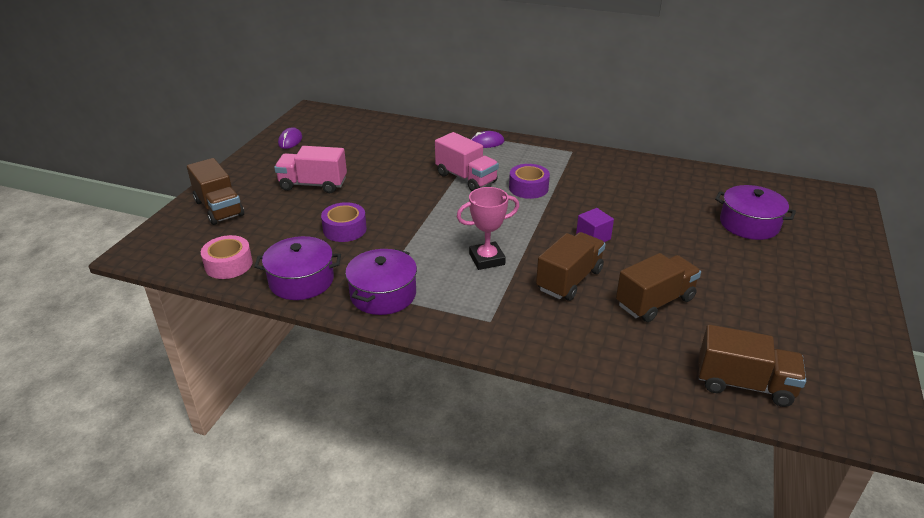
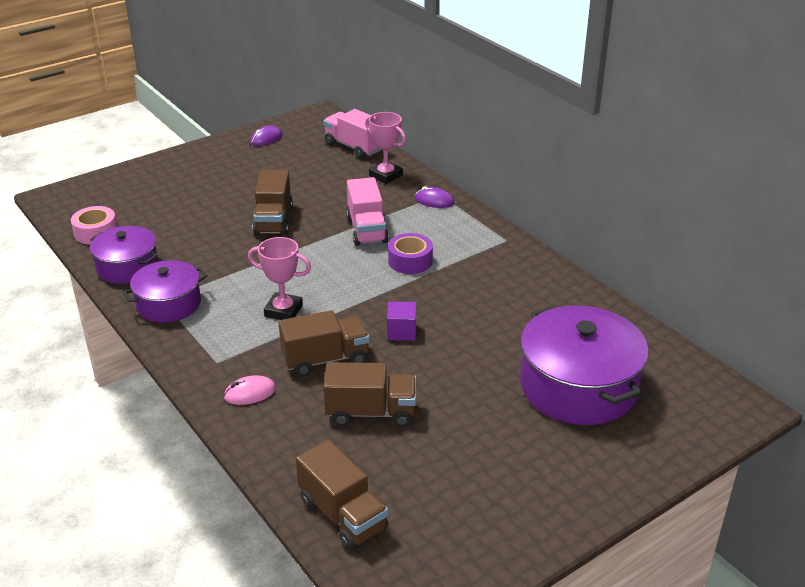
camera: 35 degrees right, 0 degrees up
brown truck [187,158,244,225] -> brown truck moved to [253,170,293,235]
pink truck [274,146,347,193] -> pink truck moved to [323,109,382,159]
purple tape [321,202,367,242] -> none
purple pot [715,185,796,240] -> purple pot [520,305,649,425], size x1.65
none -> pink mouse [223,375,276,405]
none -> pink trophy [365,112,406,184]

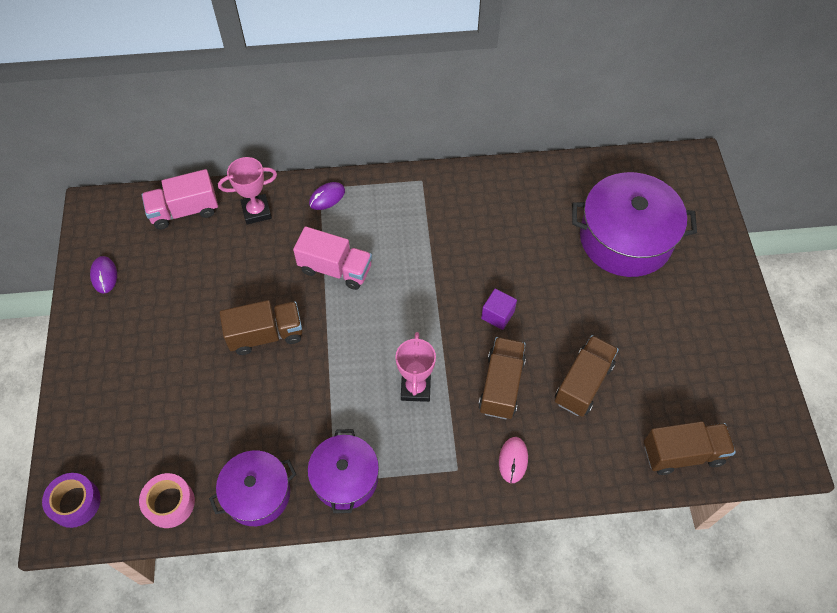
camera: 60 degrees left, 25 degrees up
pink trophy [248,237,311,320] -> pink trophy turned 45 degrees counterclockwise [395,332,436,402]
brown truck [253,170,293,235] -> brown truck turned 45 degrees counterclockwise [220,300,302,355]
purple tape [388,233,433,274] -> purple tape moved to [42,473,101,528]

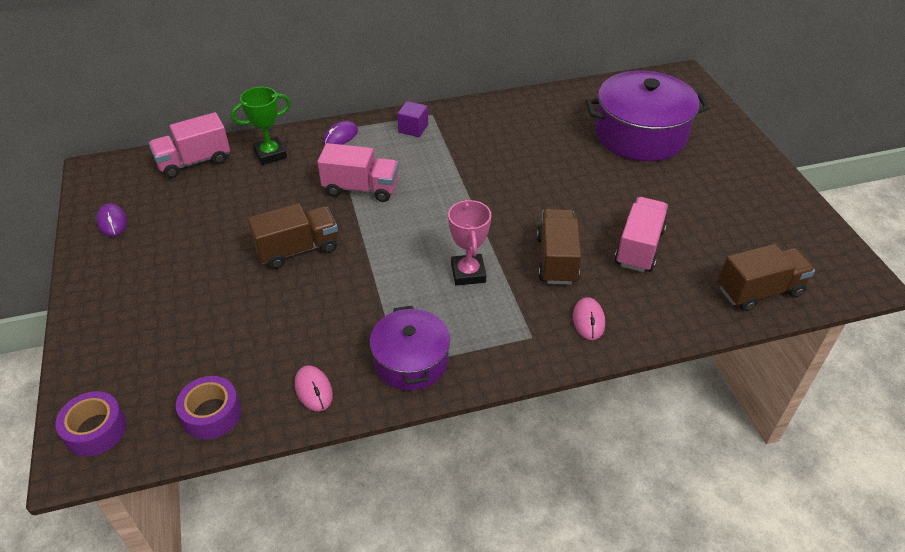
camera: 10 degrees left, 15 degrees down
pink tape [139,473,195,528] -> purple tape [176,376,241,439]
purple pot [209,450,296,526] -> pink mouse [295,365,333,411]
pink trophy [218,157,277,225] -> green trophy [231,87,291,165]
purple cube [481,289,517,330] -> purple cube moved to [397,101,428,137]
brown truck [555,335,619,417] -> pink truck [615,197,668,272]

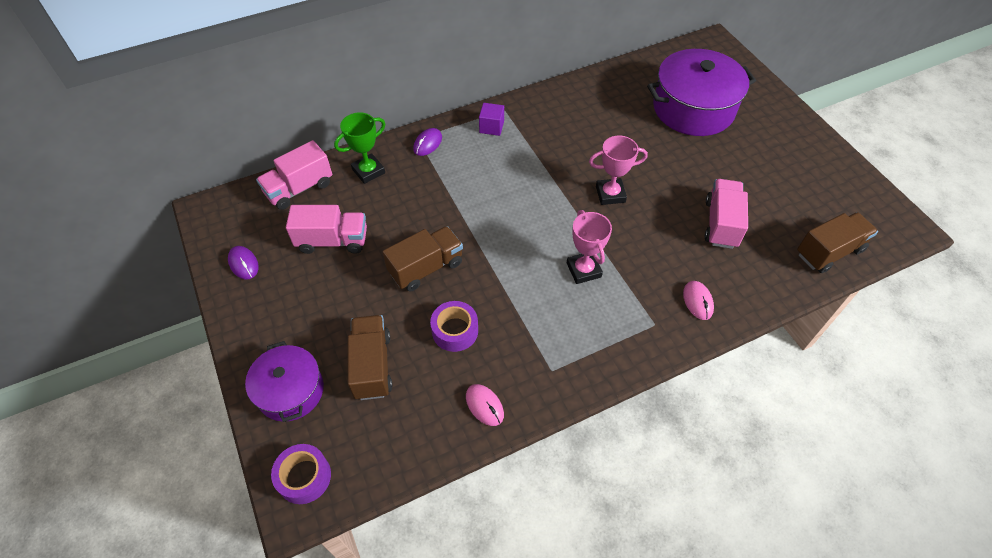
camera: 10 degrees left, 10 degrees up
purple tape [176,376,241,439] -> purple tape moved to [430,301,478,352]
pink truck [317,143,399,202] -> pink truck moved to [286,205,367,254]
purple pot [370,306,450,391] -> purple pot moved to [245,341,324,422]
brown truck [537,209,582,285] -> brown truck moved to [348,315,392,400]
none -> pink trophy [589,136,648,205]

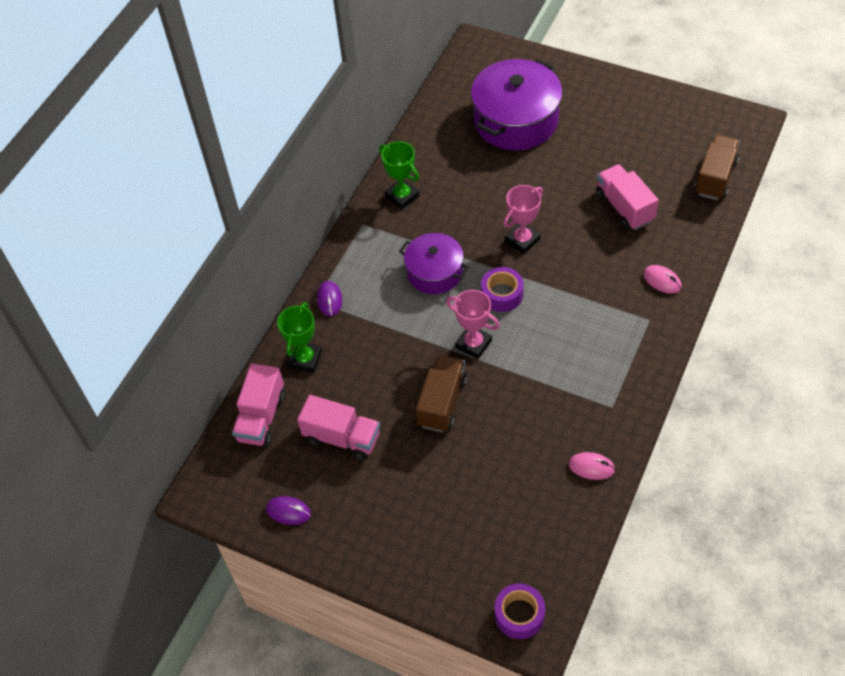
camera: 35 degrees left, 0 degrees up
purple pot [245,341,324,422] -> purple pot moved to [399,233,469,294]
pink truck [286,205,367,254] -> pink truck turned 60 degrees clockwise [297,395,380,460]
brown truck [348,315,392,400] -> none
purple tape [430,301,478,352] -> purple tape moved to [481,267,524,312]
purple cube [479,103,504,136] -> none
pink trophy [567,210,612,284] -> pink trophy moved to [446,290,500,359]
none -> green trophy [379,141,420,209]

